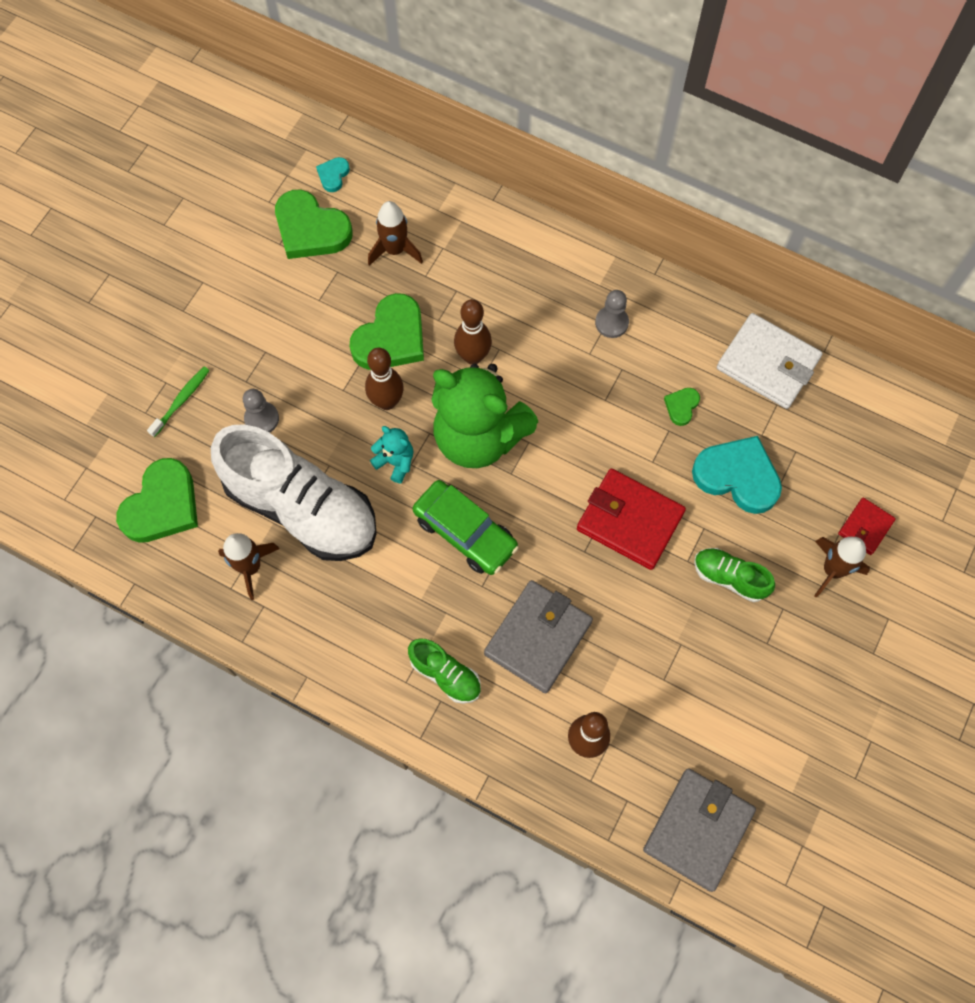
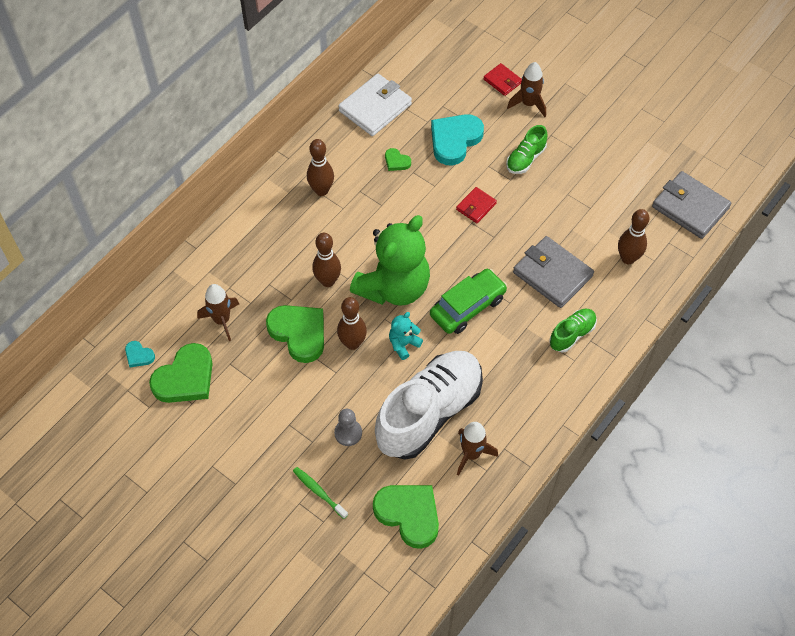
camera: 80 degrees left, 10 degrees down
red wallet [577,468,686,570] -> red wallet [456,187,497,223], size x0.53
grey pawn [595,290,629,338] -> brown bowling pin [307,139,334,196]

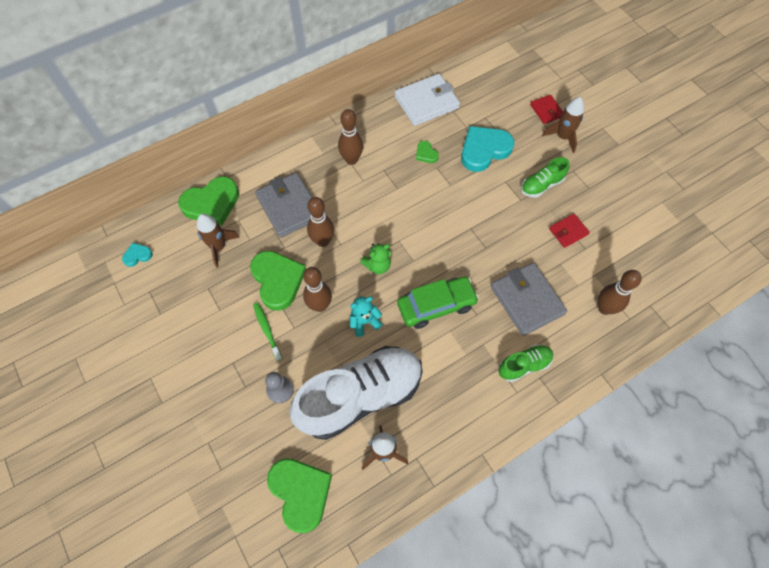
camera: 20 degrees right, 5 degrees up
turquoise heart [125,341,155,367] -> turquoise heart turned 105 degrees clockwise [122,243,153,267]
green heart [149,343,213,403] -> green heart moved to [178,176,239,226]
green toothbrush [293,467,348,519] -> green toothbrush moved to [253,303,282,361]
green teddy bear [350,215,430,306] -> green teddy bear [360,243,391,274], size x0.42
red wallet [456,187,497,223] -> red wallet moved to [549,214,590,248]
grey wallet [652,171,731,239] -> grey wallet moved to [255,173,312,238]

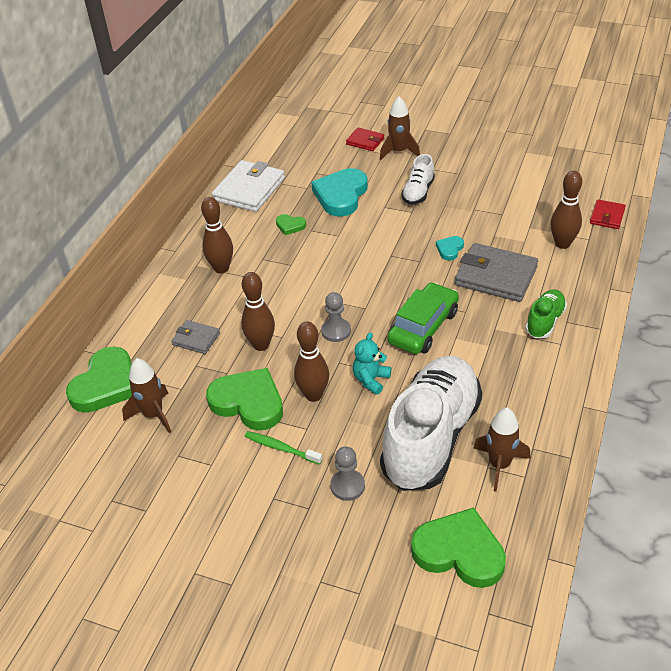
camera: 35 degrees left, 20 degrees down
turquoise heart [122,243,153,267] -> turquoise heart moved to [436,236,464,260]
grey wallet [255,173,312,238] -> grey wallet [171,320,220,354], size x0.53
green teddy bear [360,243,391,274] -> grey pawn [321,292,351,342]
green shoe [521,157,569,198] -> white shoe [401,154,435,204]
red wallet [549,214,590,248] -> red wallet moved to [590,199,626,229]

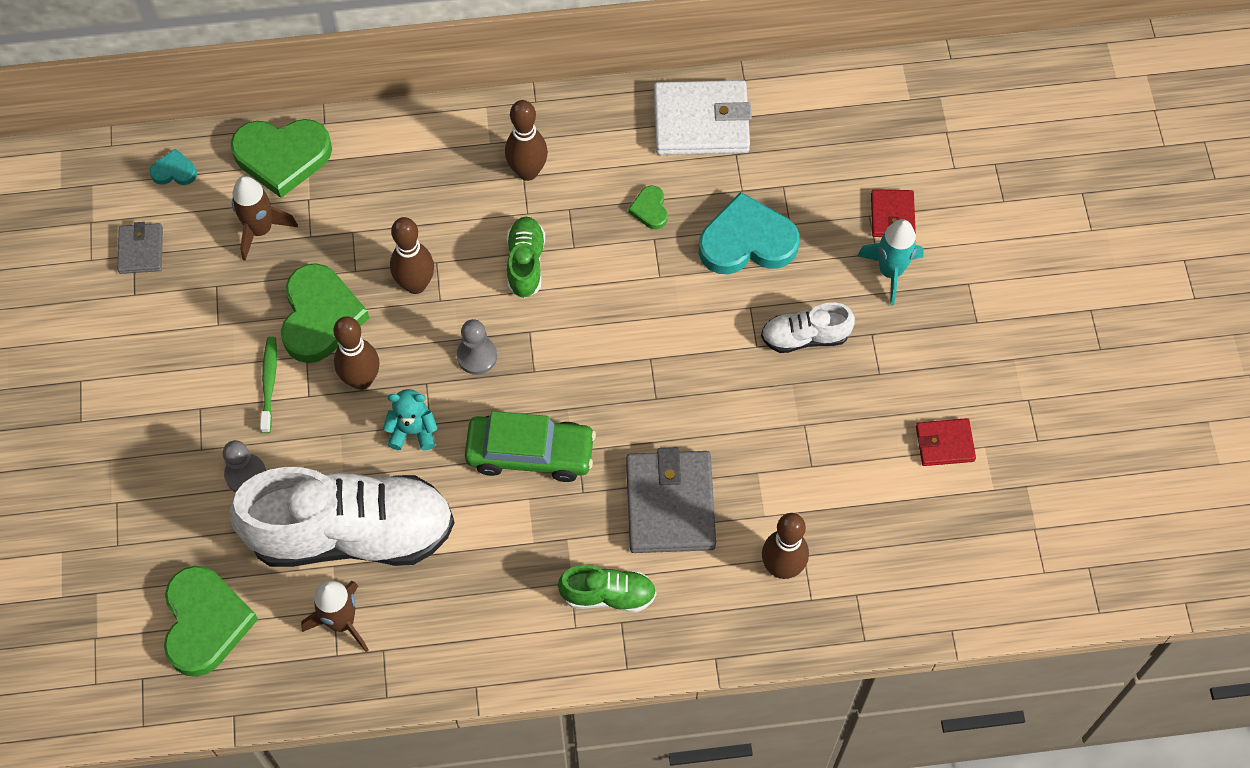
camera: 60 degrees right, 20 degrees up
grey wallet [171,320,220,354] -> grey wallet moved to [117,222,163,274]
brown rocket [380,96,420,160] -> turquoise rocket [857,219,924,305]
turquoise heart [436,236,464,260] -> turquoise heart moved to [150,149,197,185]
red wallet [590,199,626,229] -> red wallet moved to [916,418,976,466]
none -> green shoe [507,216,545,298]

